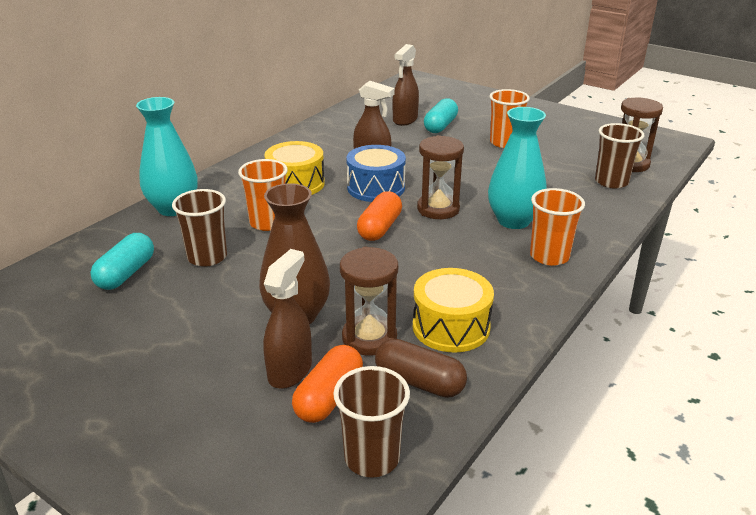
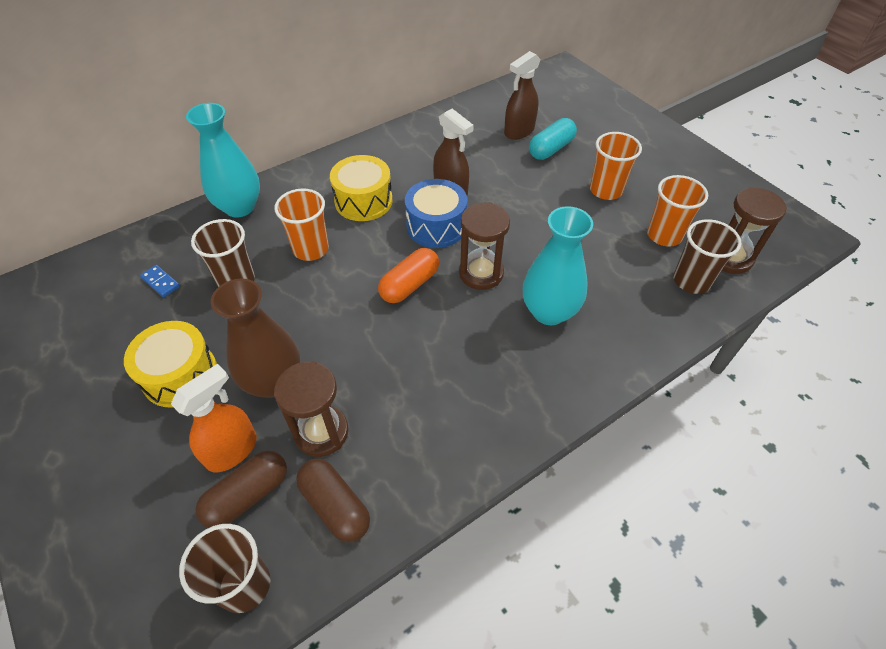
camera: 20 degrees right, 20 degrees up
turquoise capsule [90,233,154,290] -> blue domino [140,265,180,297]
brown spray bottle [263,249,312,389] -> orange spray bottle [171,364,257,472]
orange capsule [292,345,363,423] -> brown capsule [195,451,287,528]
yellow drum [413,268,494,353] -> yellow drum moved to [124,321,217,408]
orange cup [530,188,585,266] -> orange cup moved to [647,175,708,247]

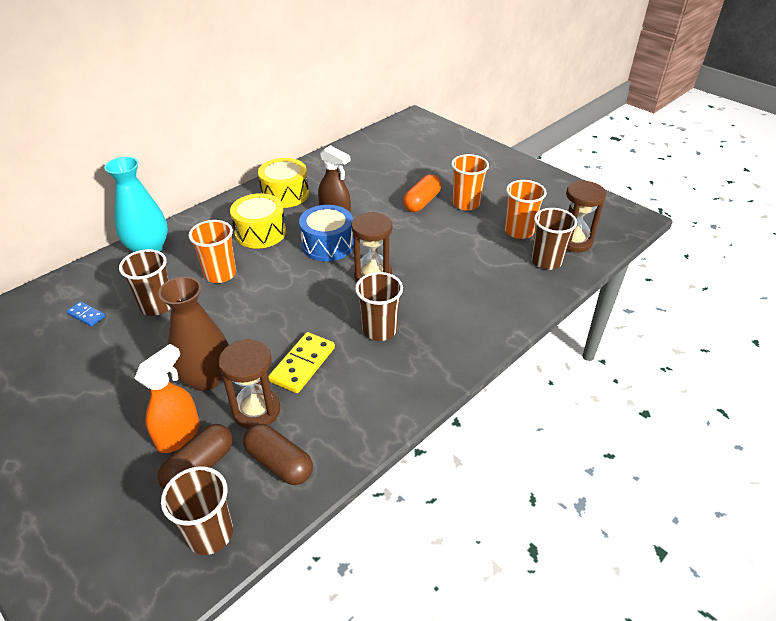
camera: 10 degrees left, 10 degrees down
yellow drum [124,321,217,408] -> yellow drum moved to [258,158,309,208]
orange capsule [378,248,439,303] -> orange capsule moved to [403,174,441,212]
brown spray bottle [504,51,541,140] -> none
turquoise vase [523,206,593,325] -> none
turquoise capsule [529,118,577,160] -> none
none -> yellow domino [268,332,335,393]
none -> brown cup [355,272,403,341]

